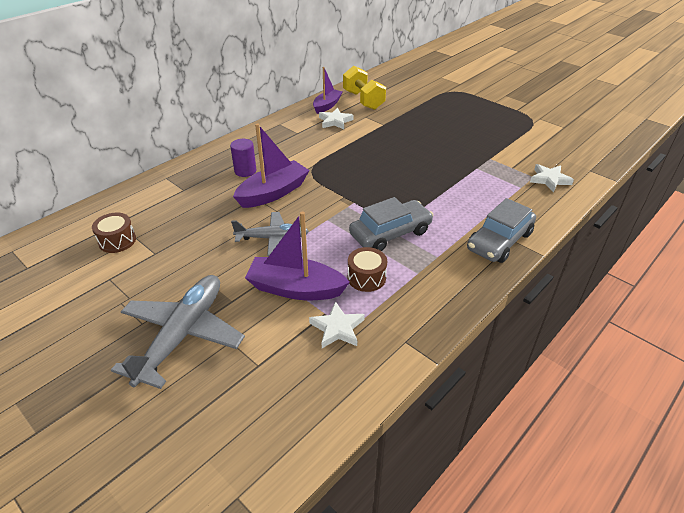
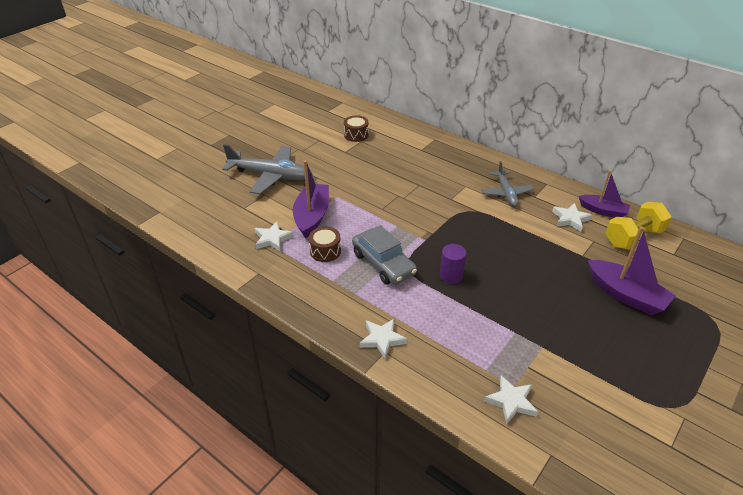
camera: 85 degrees right, 0 degrees up
purple cylinder [230,139,256,177] -> purple cylinder moved to [440,244,467,284]
grey plane [231,212,309,256] -> grey plane moved to [481,161,534,207]
purple boat [233,123,310,208] -> purple boat moved to [588,226,676,315]
grey car [467,198,536,263] -> white star [359,318,407,360]

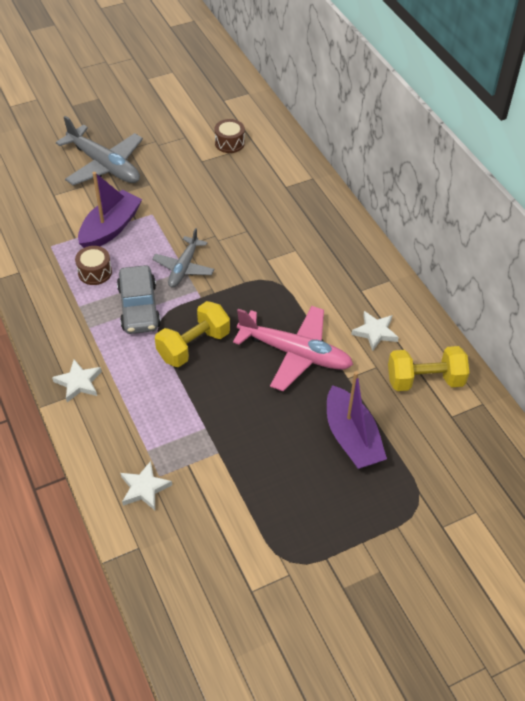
camera: 25 degrees right, 10 degrees up
white star [255,221,294,252] -> none
purple cylinder [440,244,467,284] -> yellow dumbbell [155,301,230,367]
grey plane [481,161,534,207] -> grey plane moved to [152,228,214,288]
purple boat [579,170,630,218] -> none
none -> pink plane [233,306,353,391]

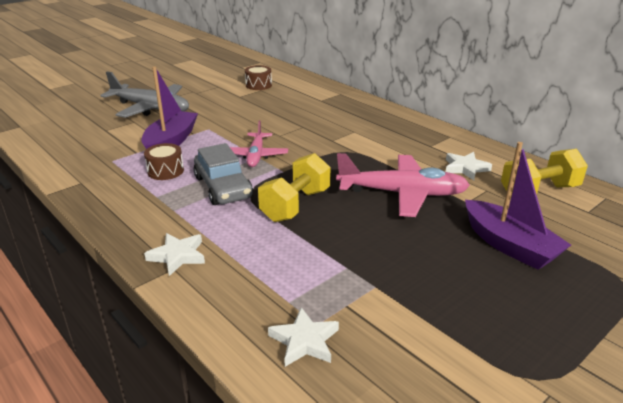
camera: 15 degrees left, 20 degrees down
grey plane [152,228,214,288] -> pink plane [230,120,288,167]

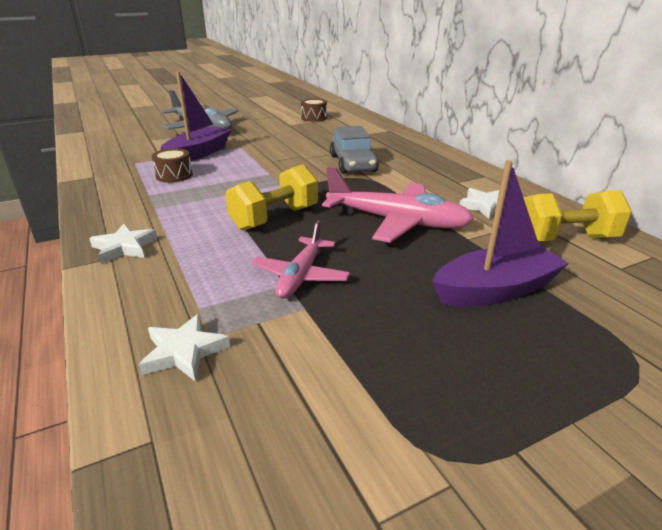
camera: 15 degrees right, 0 degrees up
grey car [194,143,253,205] -> grey car moved to [330,126,379,174]
pink plane [230,120,288,167] -> pink plane moved to [251,221,350,299]
purple boat [465,142,571,270] -> purple boat turned 90 degrees counterclockwise [432,160,569,306]

